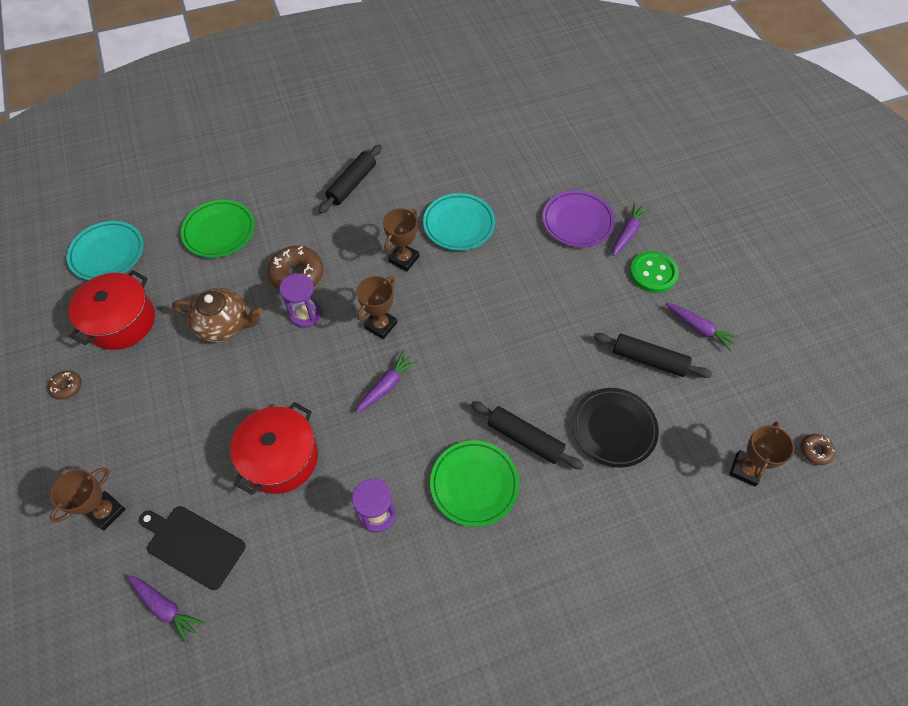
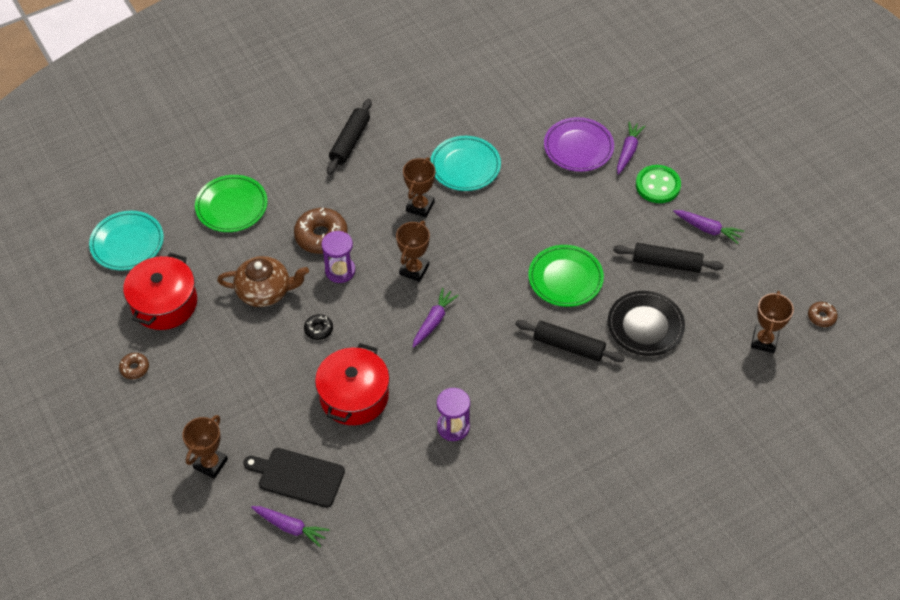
camera: 10 degrees left, 5 degrees down
green plate [430,440,519,527] -> green plate moved to [528,245,604,307]
none -> black donut [304,314,333,340]

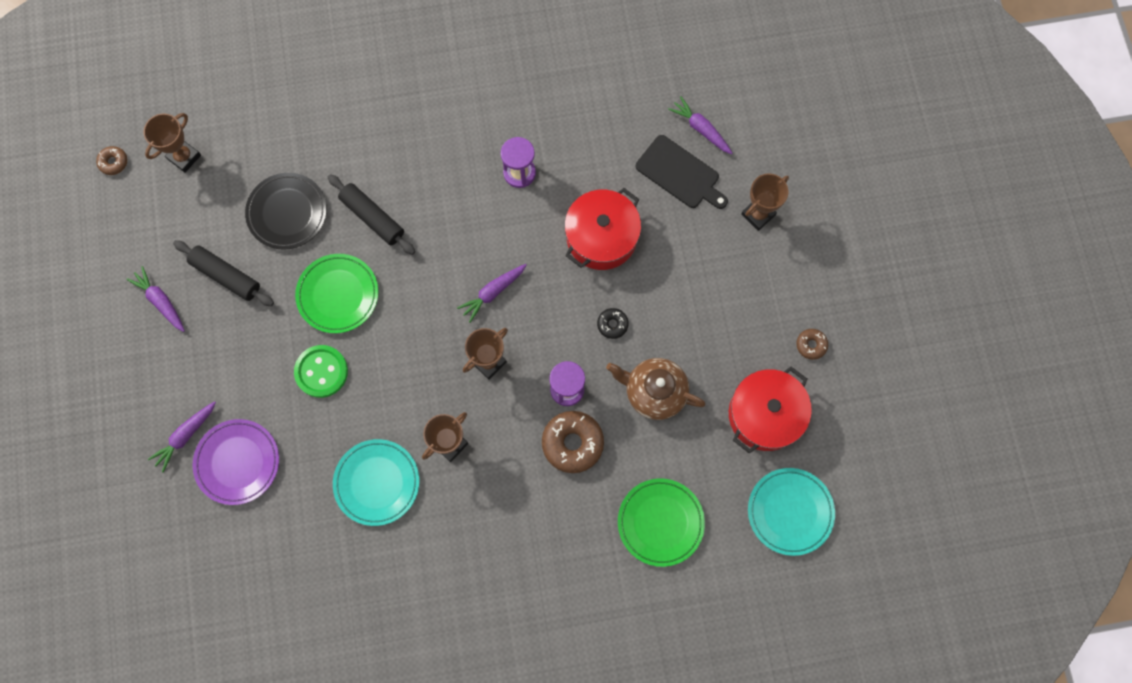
camera: 160 degrees left, 20 degrees up
black rolling pin [327,99,372,175] -> none
green button [636,165,681,203] -> green button moved to [294,345,348,398]

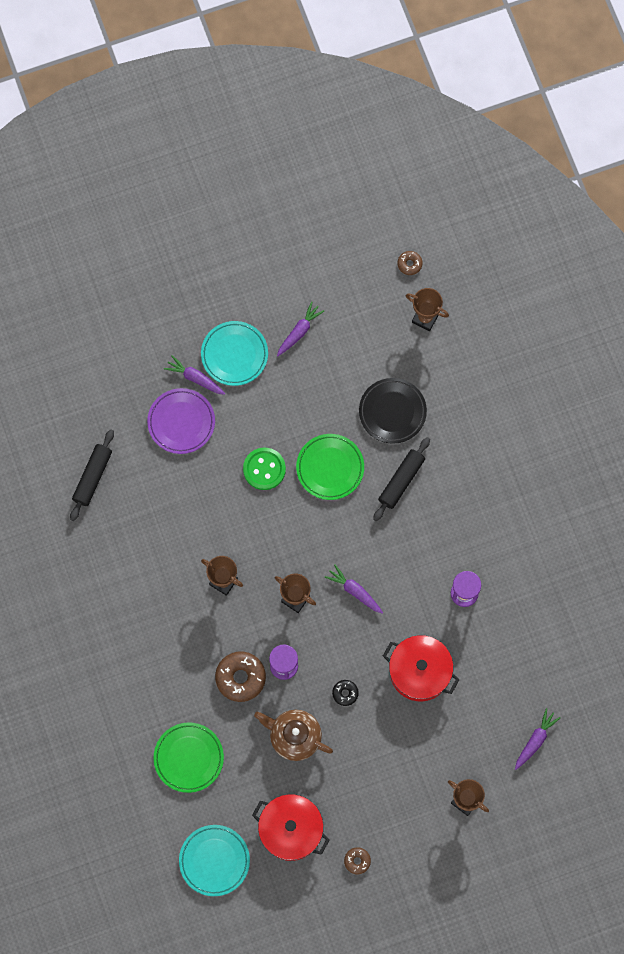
camera: 80 degrees right, 0 degrees up
black rolling pin [173,240,274,306] -> black rolling pin moved to [70,429,114,521]
turquoise plate [333,439,419,526] -> turquoise plate moved to [201,321,268,386]
brown teapot [606,358,705,420] -> brown teapot turned 75 degrees counterclockwise [254,710,333,761]
black cutting board [636,135,728,209] -> none

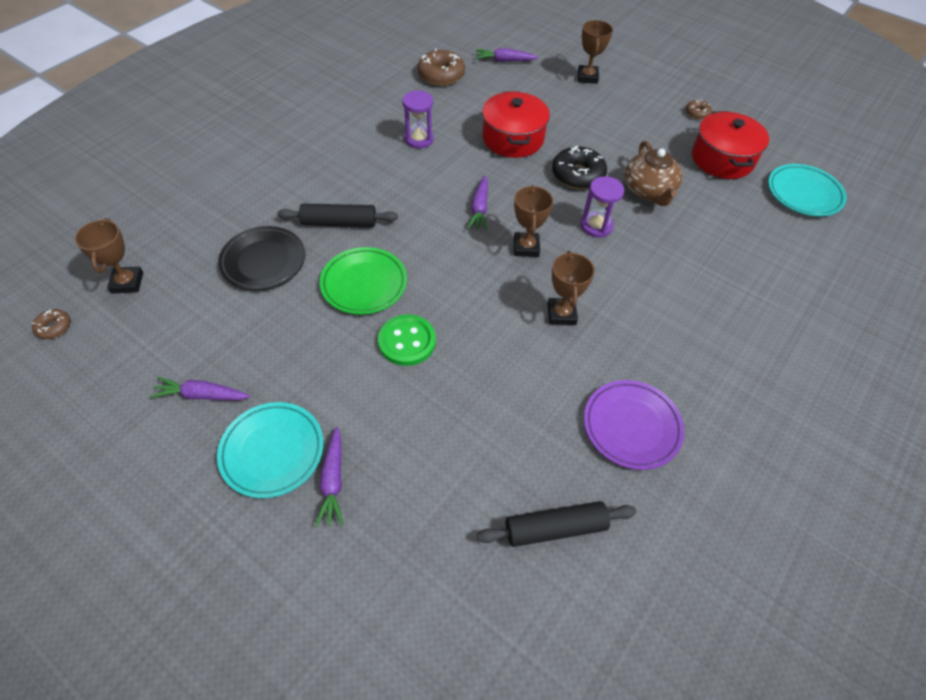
camera: 125 degrees left, 20 degrees down
purple plate [147,388,215,454] -> purple plate moved to [584,380,685,470]
green plate [154,723,224,793] -> none
brown donut [215,652,266,702] -> brown donut moved to [418,49,465,86]
black donut [332,680,359,706] -> black donut [552,146,607,189], size x1.93

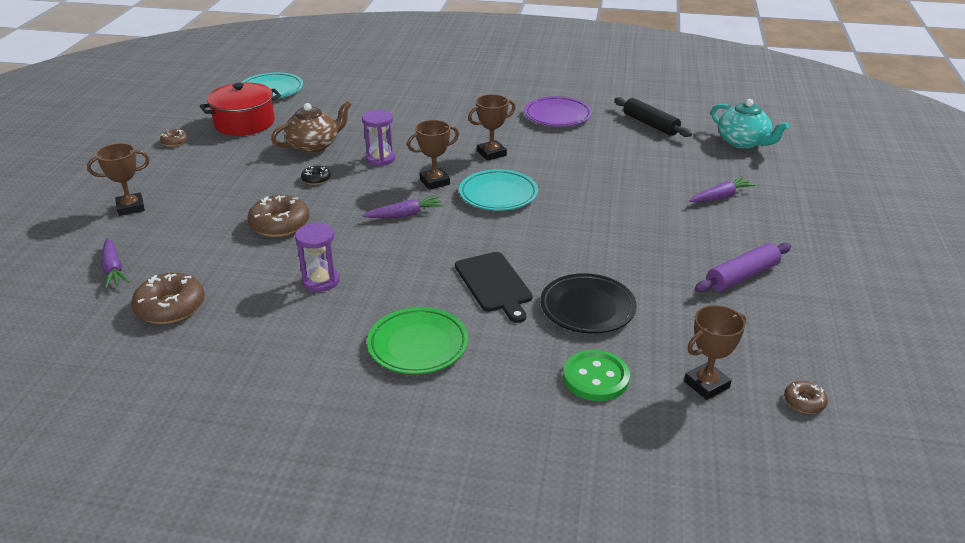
camera: 115 degrees left, 20 degrees down
purple carrot [149,377,250,400] -> purple rolling pin [695,243,791,293]
turquoise plate [217,402,324,498] -> turquoise plate moved to [459,169,538,211]
black rolling pin [277,204,398,227] -> black cutting board [455,252,533,323]
green plate [320,247,407,315] -> green plate moved to [367,307,468,374]
green button [378,315,436,366] -> green button moved to [563,350,630,401]
red pot [482,91,550,158] -> brown donut [247,195,310,237]
black donut [552,146,607,189] -> black donut [301,166,330,185], size x0.52
none -> turquoise teapot [711,99,789,149]

